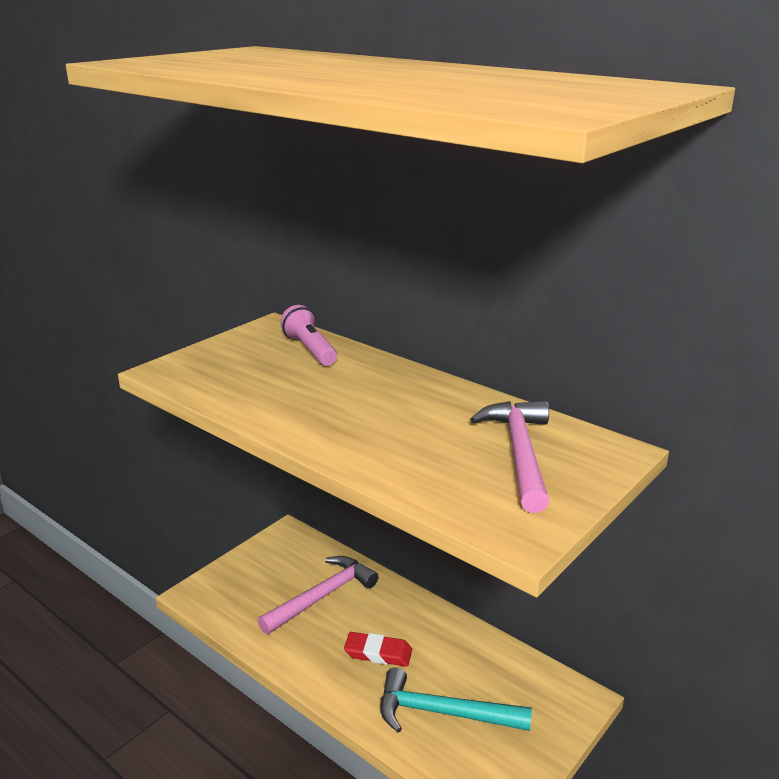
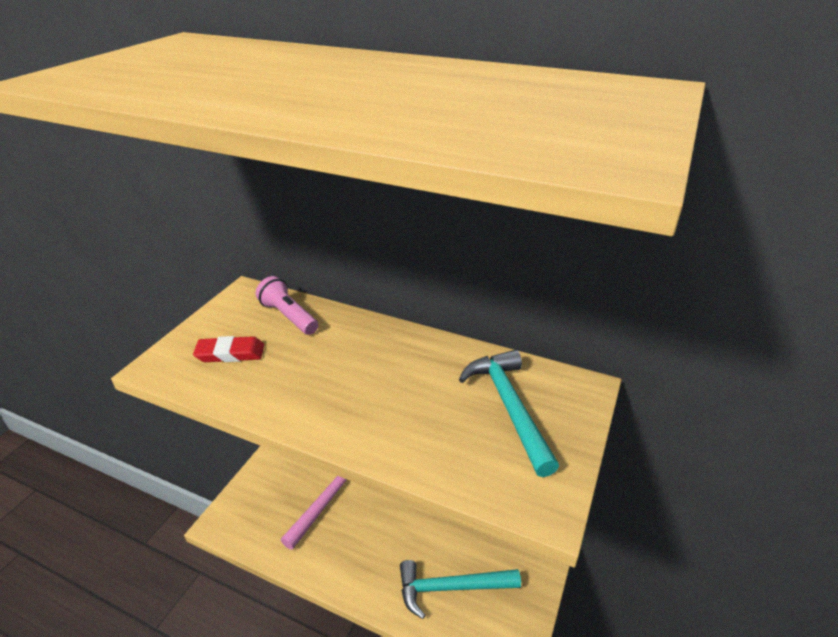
camera: 15 degrees left, 10 degrees up
red eraser [344,632,412,667] -> red eraser moved to [193,336,264,362]
pink hammer [470,401,550,513] -> turquoise hammer [459,350,559,477]

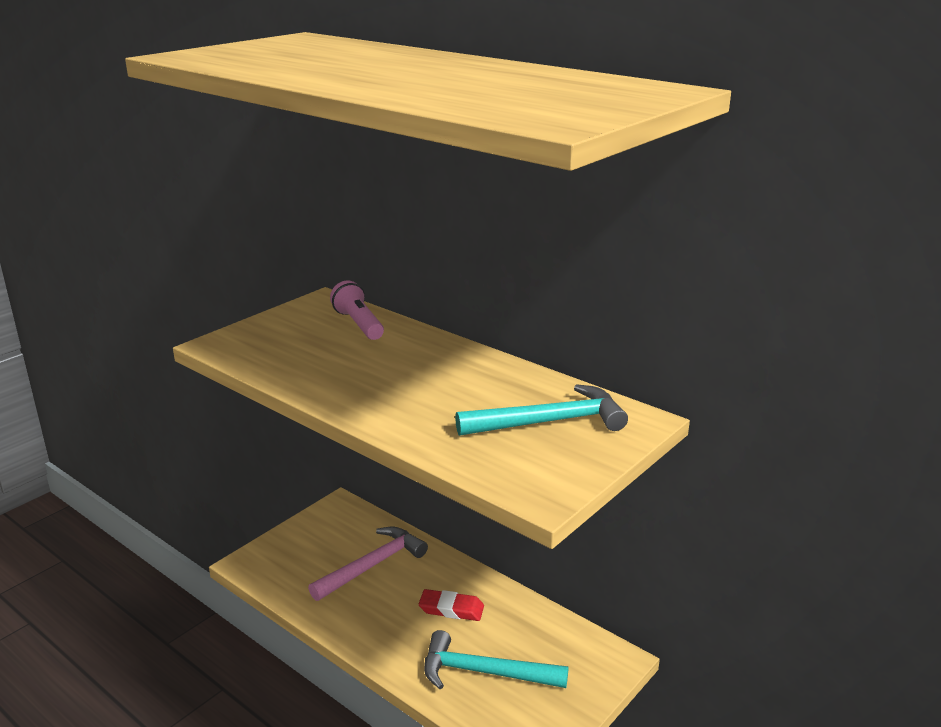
camera: 15 degrees right, 10 degrees down
red eraser [193,336,264,362] -> red eraser moved to [419,589,484,621]
turquoise hammer [459,350,559,477] -> turquoise hammer turned 75 degrees clockwise [455,384,628,436]

